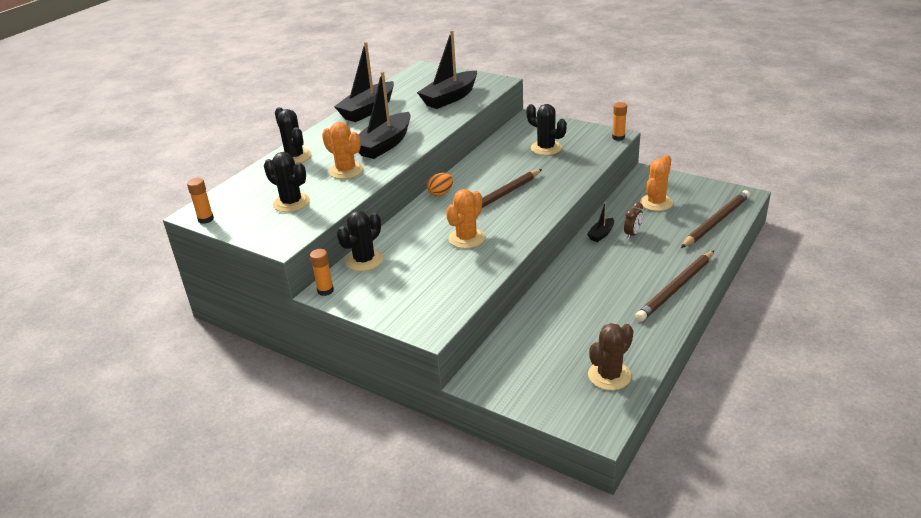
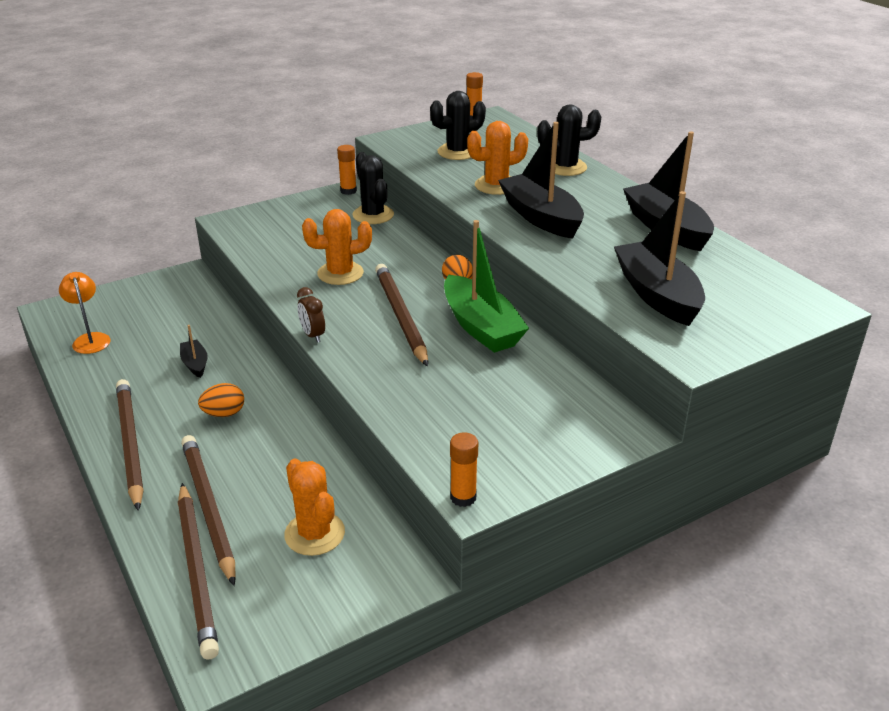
camera: 115 degrees right, 0 degrees up
orange cactus [446,189,485,249] -> orange cactus turned 75 degrees counterclockwise [302,209,372,285]
black cactus [526,104,567,155] -> none
black boat [587,202,614,242] -> black boat moved to [180,325,208,378]
brown cactus [588,323,633,390] -> orange lamp [59,272,111,354]
brown clock [624,202,643,239] -> brown clock moved to [297,287,325,343]
none -> brown pencil [181,435,236,586]
none -> orange egg [198,383,244,417]
none -> green boat [444,220,529,353]

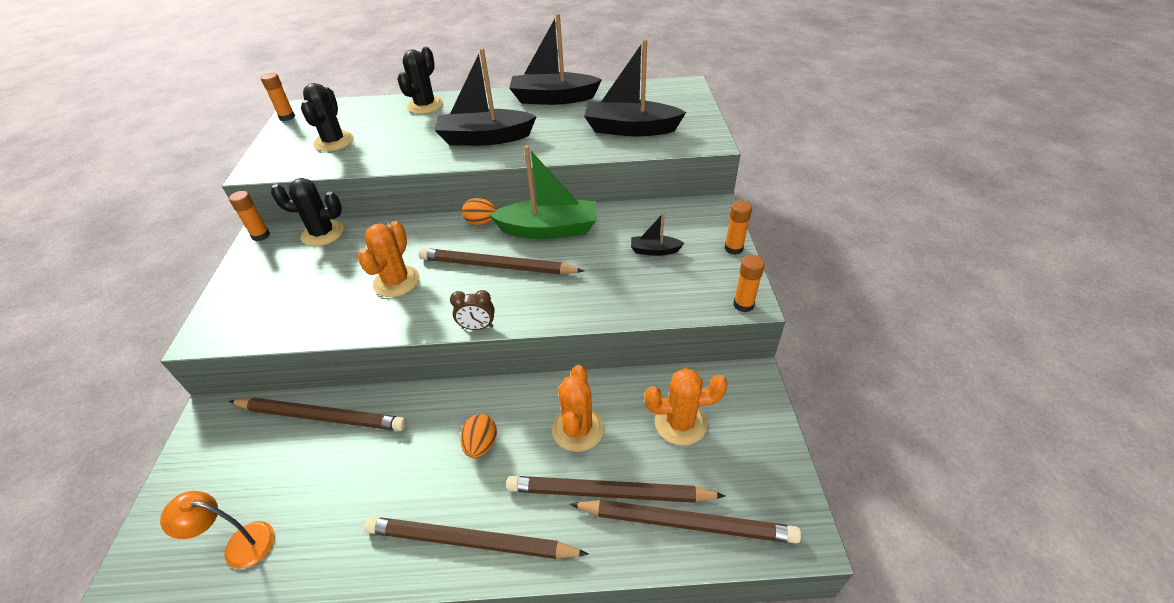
camera: 60 degrees left, 10 degrees up
black boat [180,325,208,378] -> black boat moved to [631,212,684,256]
orange cactus [467,121,528,195] -> orange cactus moved to [552,365,604,452]
none -> brown pencil [229,397,406,431]
none -> orange glue stick [725,201,752,255]

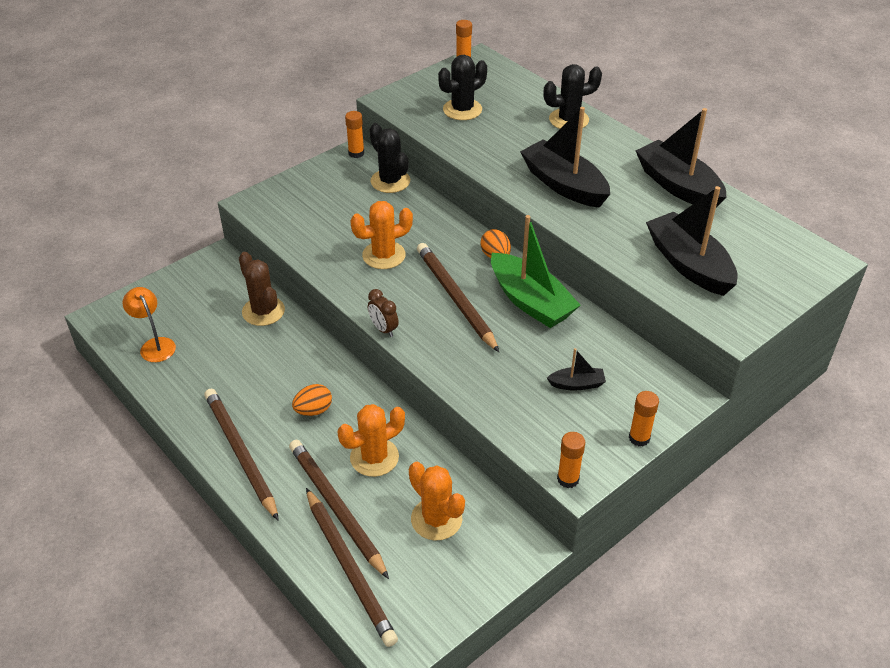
camera: 50 degrees right, 0 degrees up
brown pencil [229,397,406,431] -> brown cactus [239,252,285,326]
black boat [631,212,684,256] -> black boat turned 120 degrees clockwise [547,348,606,391]

